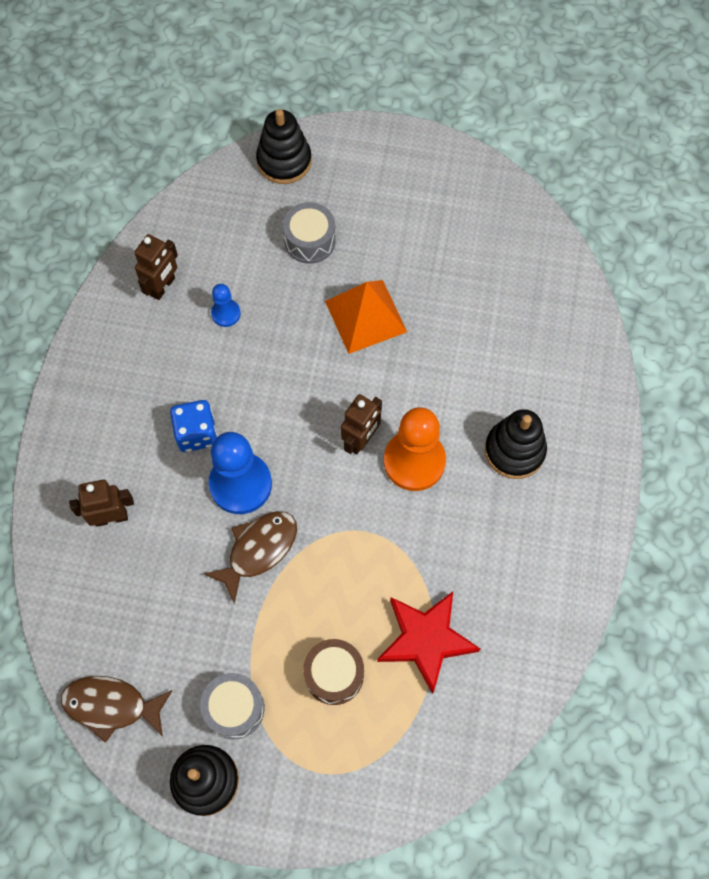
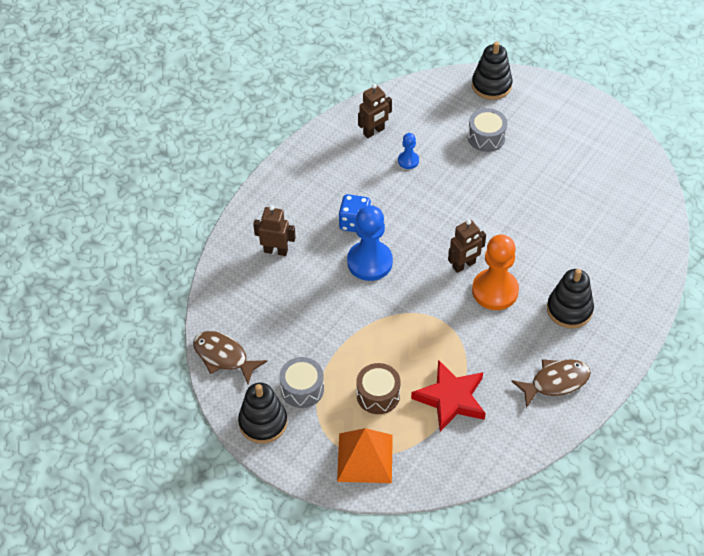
camera: 25 degrees right, 15 degrees down
brown fish [204,511,297,604] -> brown fish moved to [511,359,591,408]
orange pyramid [325,280,407,354] -> orange pyramid moved to [337,428,393,483]

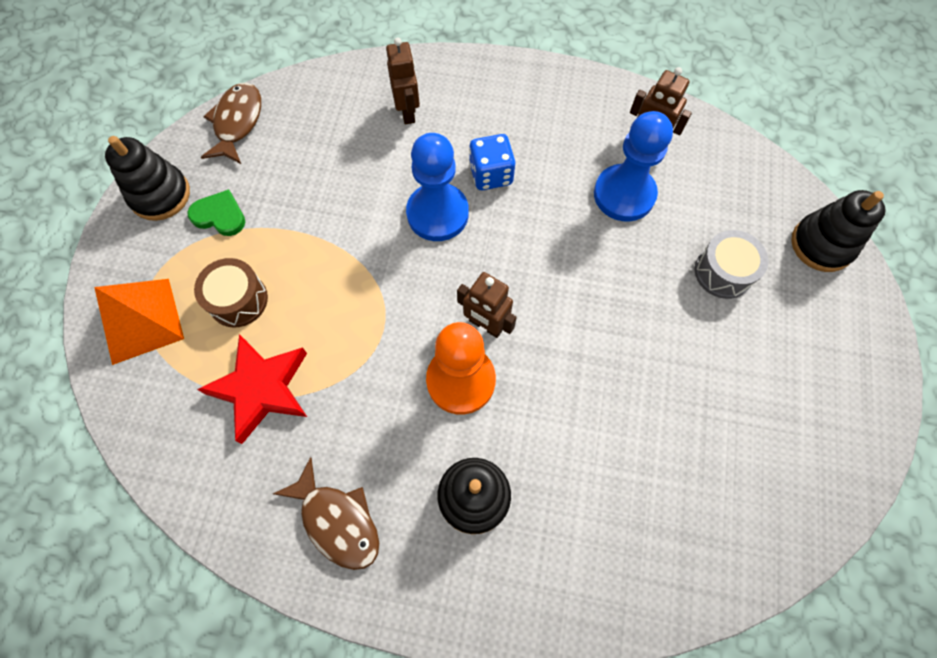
camera: 65 degrees right, 15 degrees up
grey drum [279,357,324,408] -> green heart [187,189,245,236]
blue pawn [398,133,419,169] -> blue pawn [594,111,673,222], size x2.02

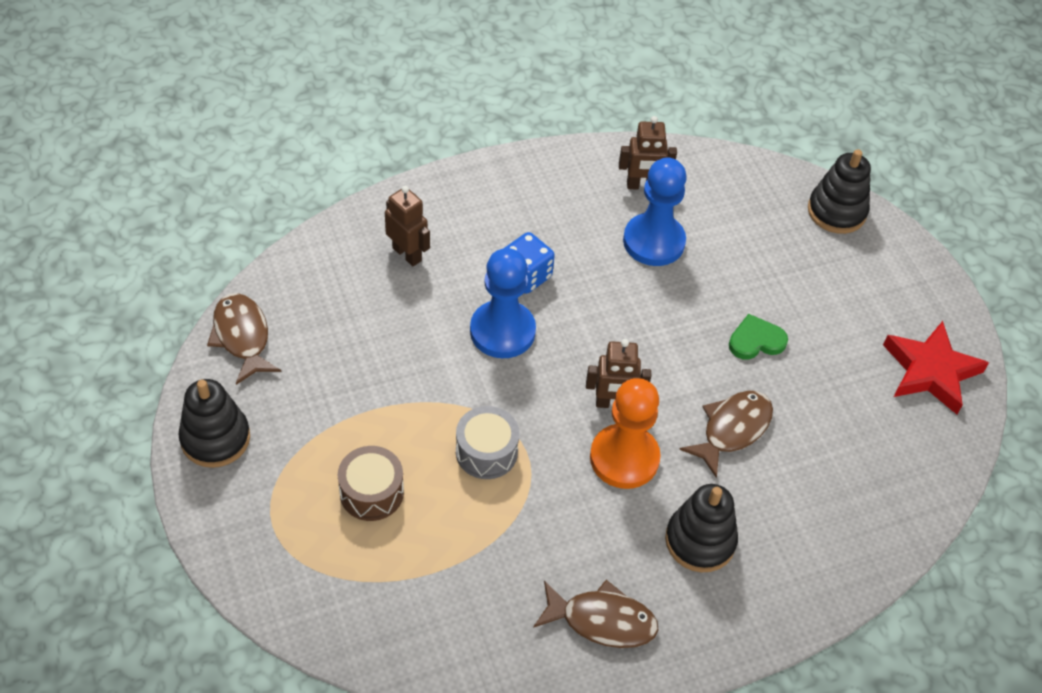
camera: 35 degrees left, 15 degrees down
orange pyramid [94,279,184,365] -> none
green heart [187,189,245,236] -> green heart moved to [729,314,788,360]
red star [197,334,307,444] -> red star moved to [883,321,989,414]
grey drum [695,230,768,299] -> grey drum moved to [456,406,520,479]
none -> brown fish [679,391,773,478]

